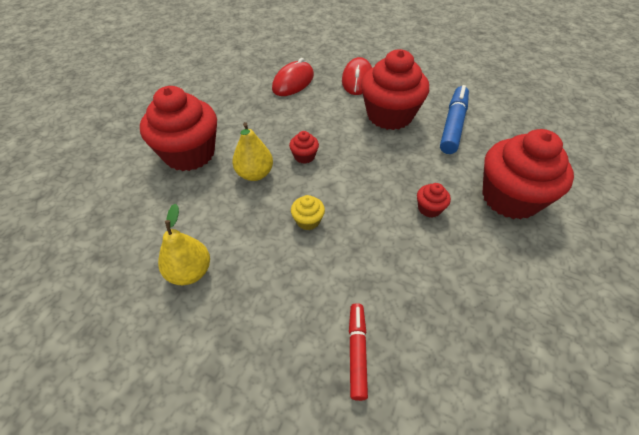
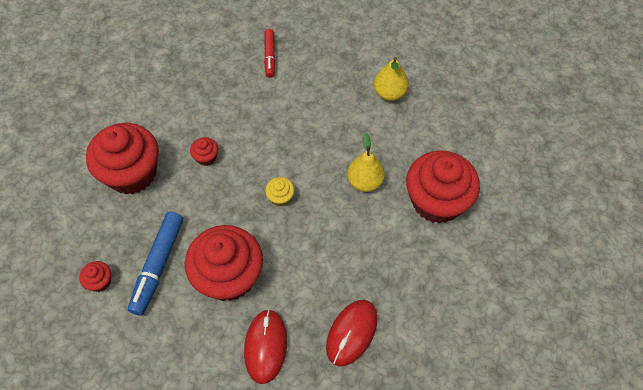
camera: 175 degrees right, 10 degrees up
red cupcake [289,131,319,164] -> red cupcake moved to [79,261,111,292]
yellow cupcake [291,195,325,230] -> yellow cupcake moved to [265,177,295,206]

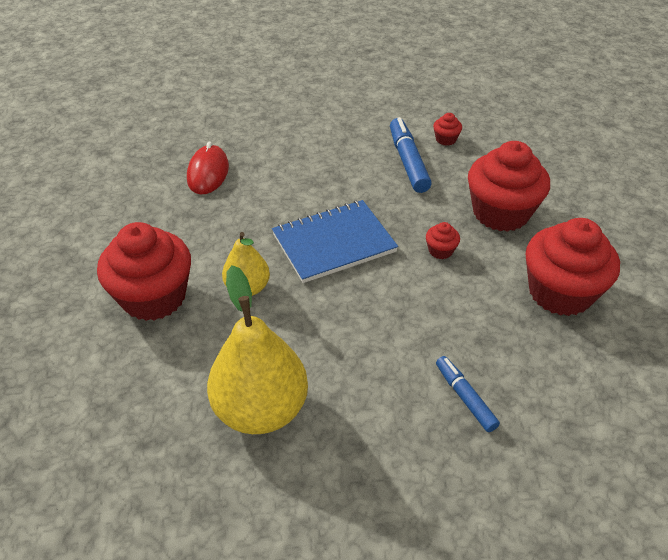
camera: 155 degrees right, 15 degrees down
red cupcake [185,225,263,301] -> red cupcake moved to [526,218,620,316]
red mouse [244,309,287,384] -> none
red marker [264,29,275,78] -> blue marker [436,356,500,432]
yellow cupcake [265,177,295,206] -> blue notebook [272,200,398,283]
yellow pear [374,57,409,101] -> yellow pear [207,265,308,434], size x1.77

